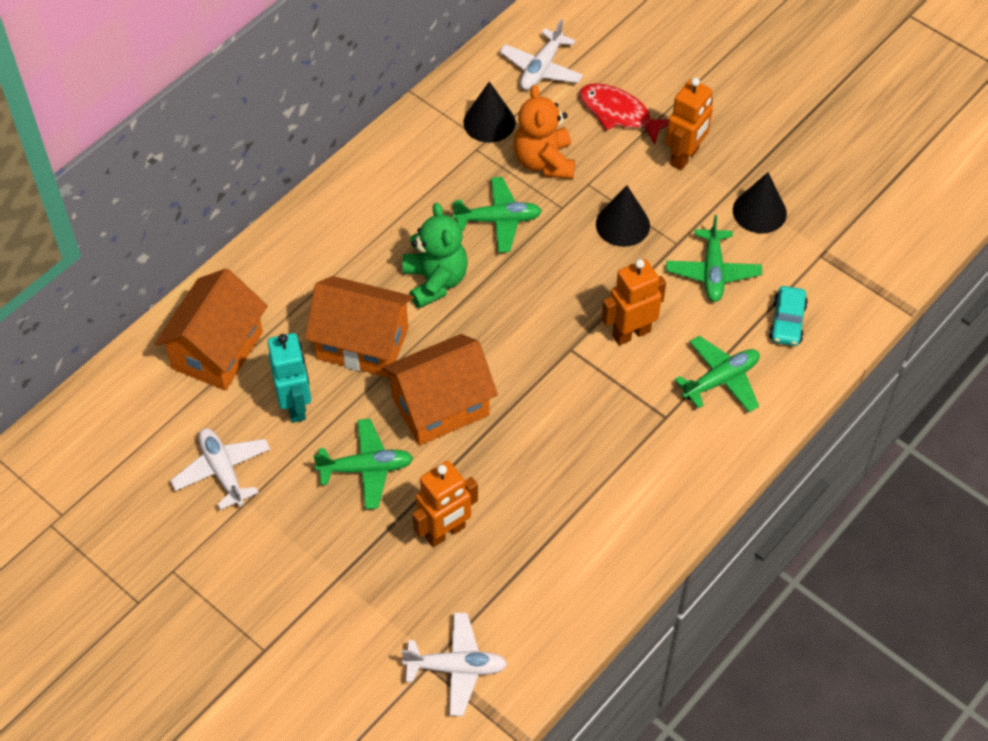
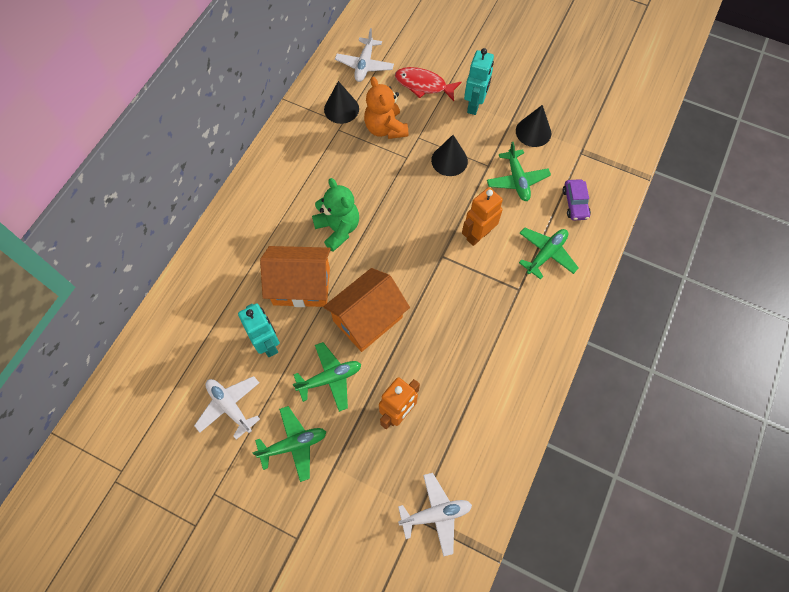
camera: 15 degrees left, 10 degrees up
orange house [154,268,268,390] -> none
green plane [452,177,542,253] -> green plane moved to [253,406,326,482]
orange robot [666,78,713,170] -> turquoise robot [464,48,494,115]
turquoise car [769,286,808,346] -> purple car [563,179,591,220]

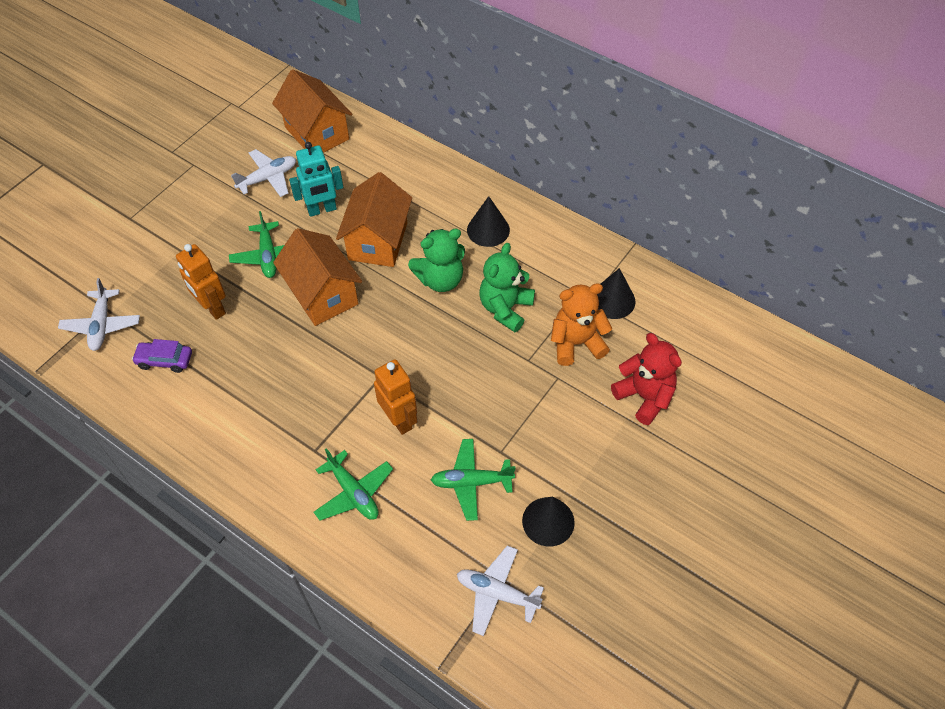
camera: 100 degrees right, 10 degrees down
green plane [253,406,326,482] -> none
white plane [335,28,394,82] -> white plane moved to [457,545,544,636]
red fish [395,67,462,101] -> red teddy bear [611,333,682,425]
black cone [431,135,468,176] -> black cone moved to [467,196,510,247]
turquoise robot [464,48,494,115] -> none
purple car [563,179,591,220] -> purple car moved to [132,339,192,373]
none -> orange house [272,69,352,153]
none -> green teddy bear [480,243,535,332]

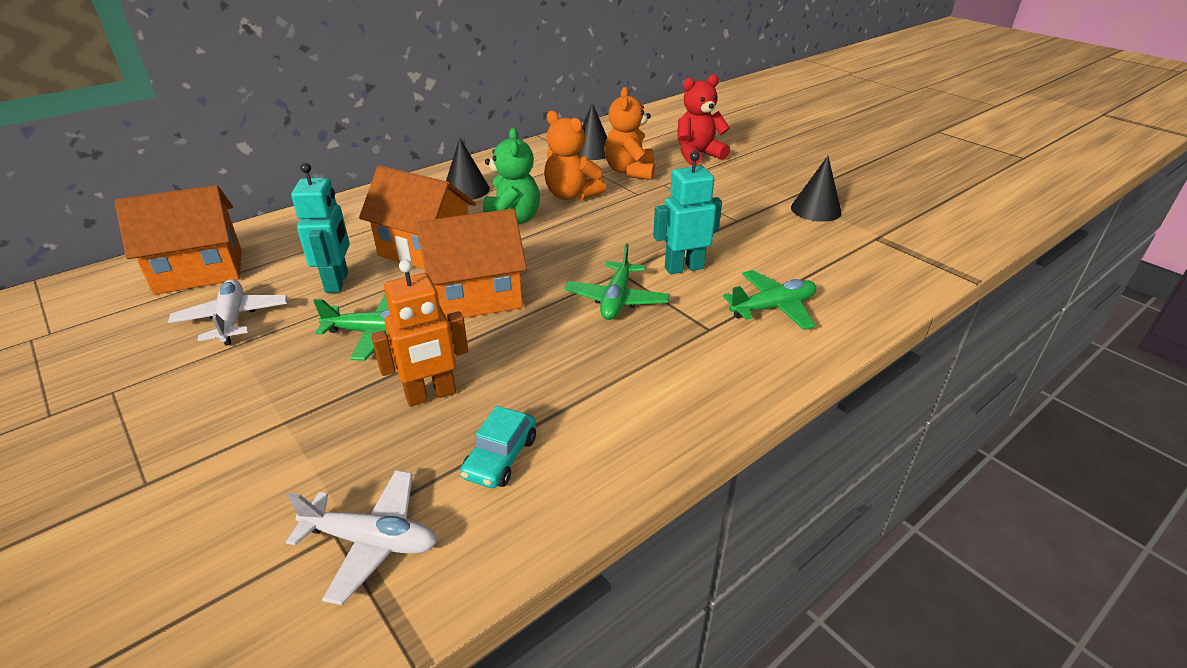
camera: 75 degrees left, 20 degrees down
purple car [132,339,192,373] -> turquoise car [460,406,536,488]
orange robot [374,359,417,435] -> turquoise robot [653,151,722,274]
green plane [431,439,516,521] -> green plane moved to [564,243,670,320]
white plane [457,545,544,636] -> none
green teddy bear [480,243,535,332] -> orange teddy bear [544,111,606,200]

